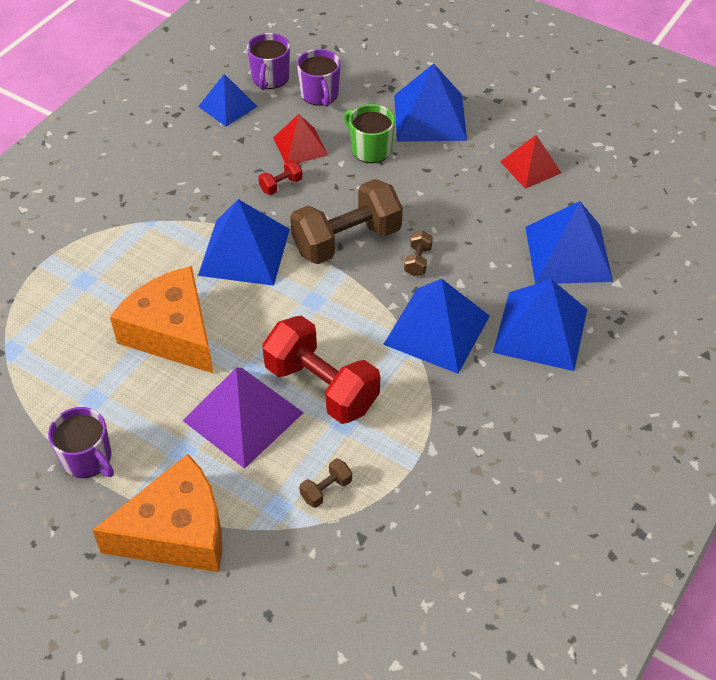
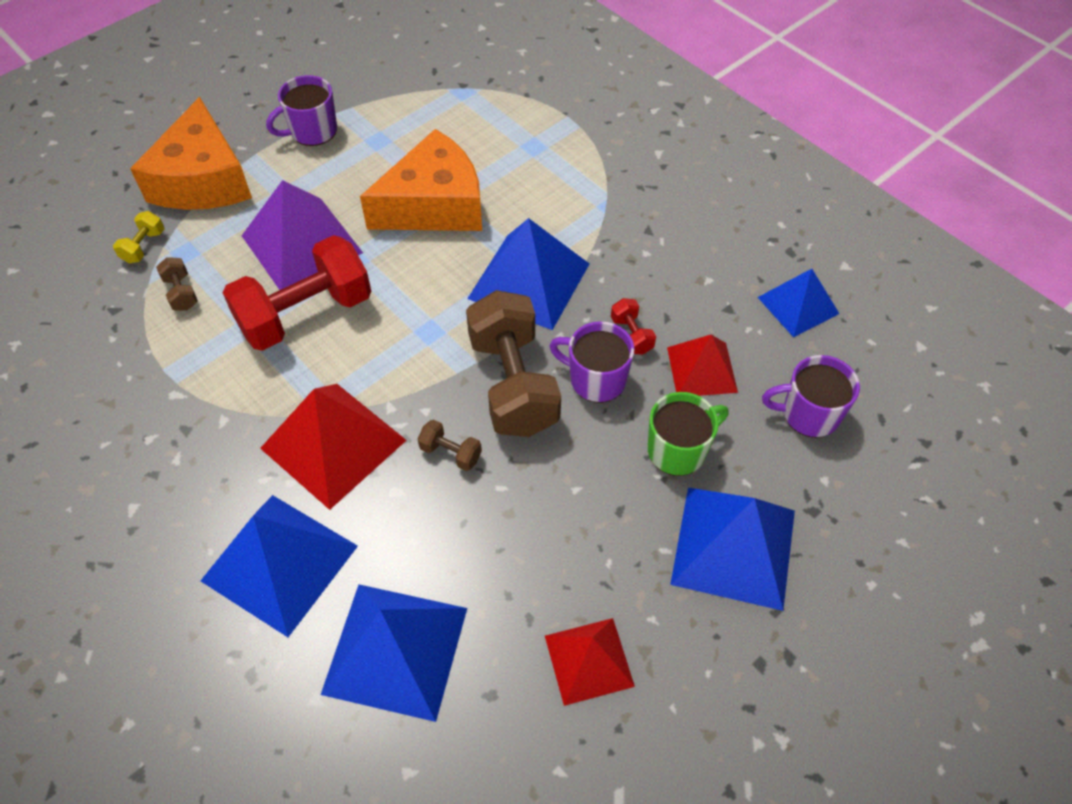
camera: 105 degrees right, 5 degrees up
purple mug [247,33,290,90] -> purple mug moved to [549,321,634,403]
blue pyramid [383,279,490,374] -> red pyramid [260,384,406,510]
none -> yellow dumbbell [113,211,164,264]

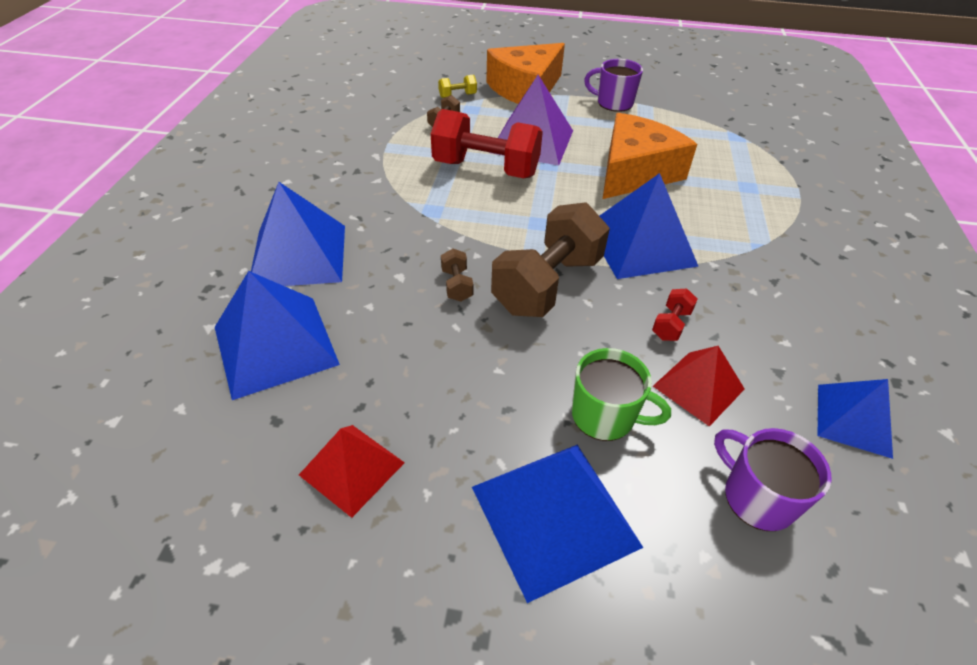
camera: 50 degrees right, 10 degrees down
red pyramid [260,384,406,510] -> none
orange cheese [360,129,482,231] -> orange cheese turned 75 degrees counterclockwise [603,113,697,199]
purple mug [549,321,634,403] -> none

